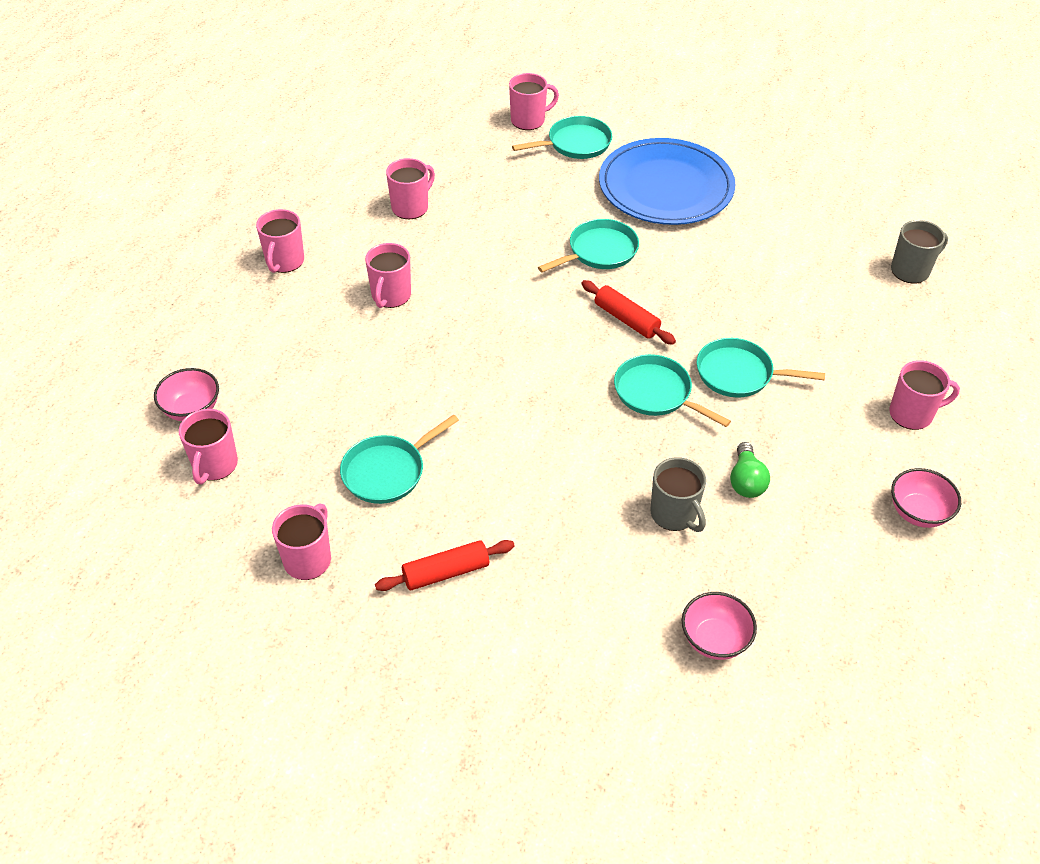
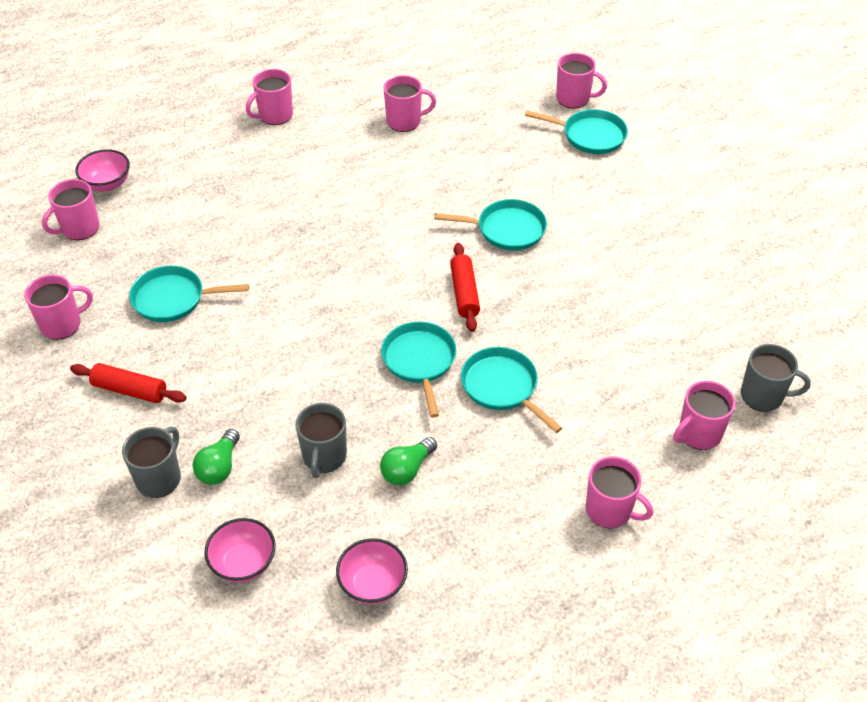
camera: 40 degrees right, 0 degrees up
pink mug [365,243,411,308] -> pink mug moved to [673,381,735,450]
blue plate [599,138,736,225] -> none
pink bowl [891,468,961,528] -> pink bowl moved to [336,538,408,604]
none -> grey mug [122,427,181,498]
none -> green light bulb [193,429,240,485]

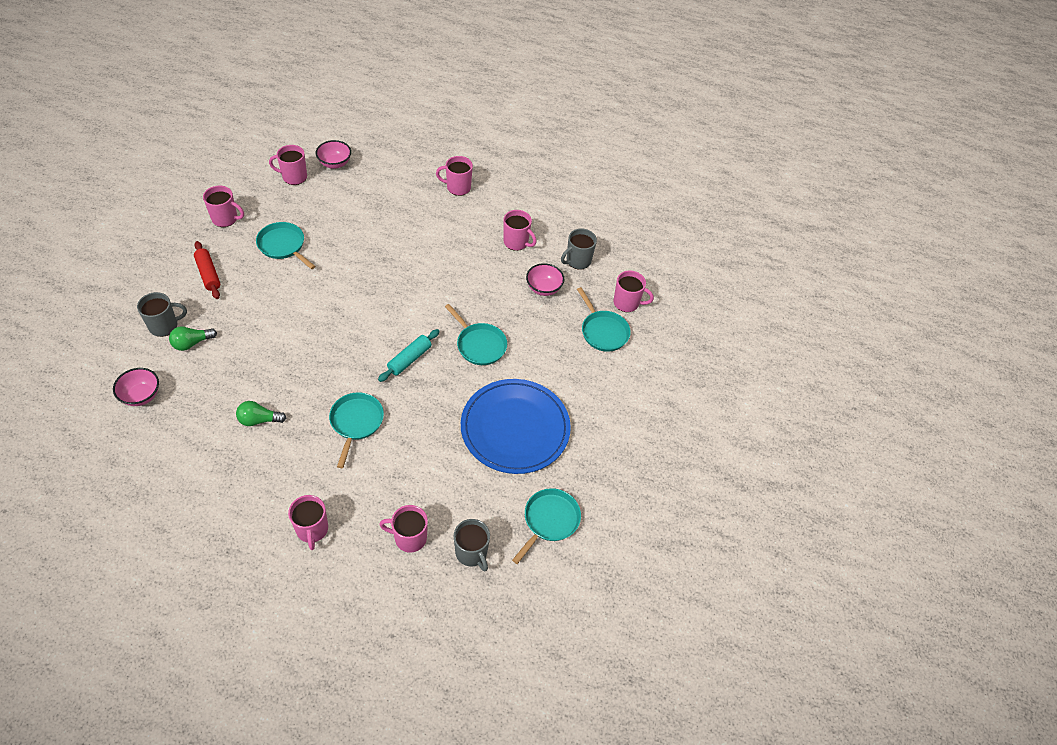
camera: 40 degrees right, 5 degrees up
grey mug [295,403,347,478] -> grey mug moved to [561,229,597,270]
pink bowl [336,538,408,604] -> pink bowl moved to [526,263,564,296]
turquoise pan [381,321,457,418] -> turquoise pan moved to [512,488,581,564]
red rolling pin [450,243,480,332] -> turquoise rolling pin [378,329,440,382]
pink mug [556,53,607,109] -> pink mug turned 45 degrees counterclockwise [613,271,654,312]
none -> blue plate [461,379,571,474]

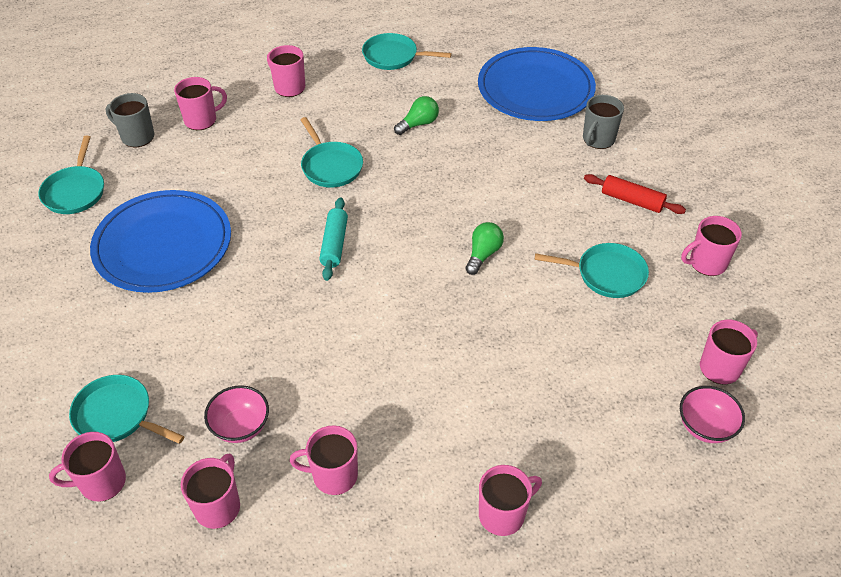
camera: 150 degrees right, 5 degrees down
pink bowl [113,368,159,406] -> blue plate [478,47,596,121]
green light bulb [169,326,217,351] -> green light bulb moved to [465,222,504,275]
turquoise pan [445,304,507,365] -> turquoise pan moved to [362,33,452,70]
grey mug [561,229,597,270] -> pink mug [181,453,240,529]

